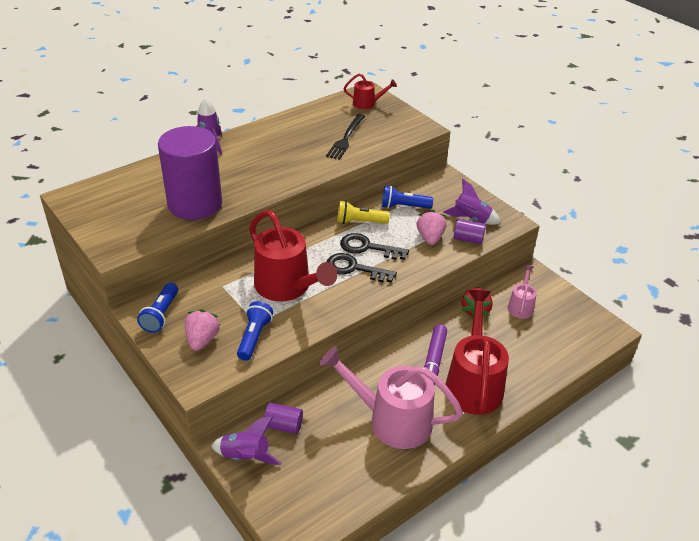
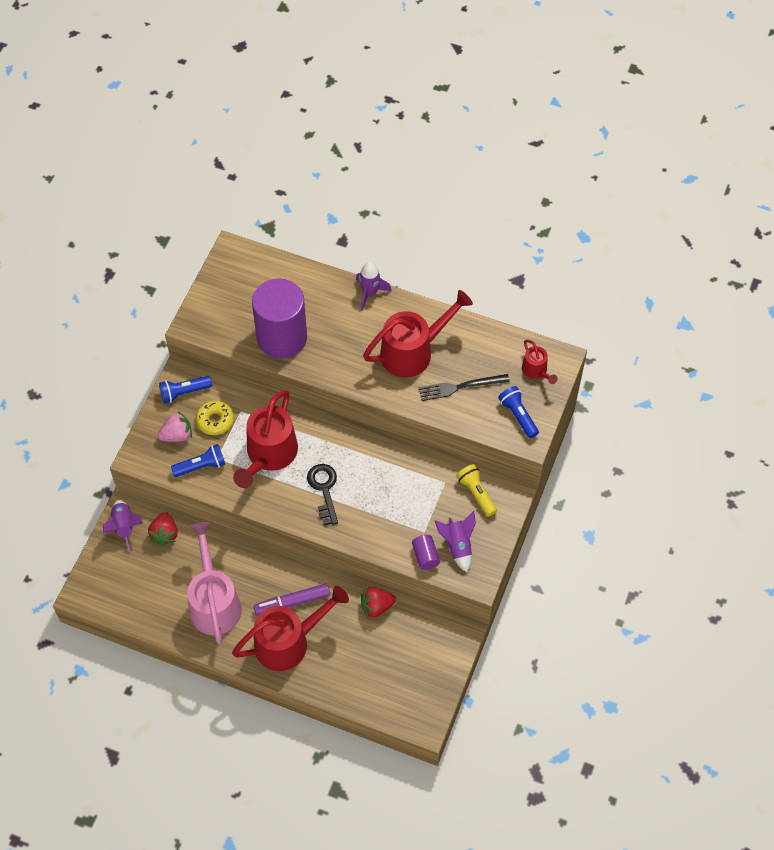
camera: 60 degrees right, 20 degrees up
purple cylinder [264,403,303,434] -> red strawberry [148,512,178,546]
yellow flashlight [337,201,390,224] -> yellow flashlight moved to [456,464,497,517]
black key [340,233,409,260] -> none
blue flashlight [382,186,433,209] -> blue flashlight moved to [498,386,539,438]
pink strawberry [417,210,447,245] -> none
pink watering can [508,265,537,318] -> none
none -> yellow donut [196,400,234,435]
none -> red watering can [363,290,473,378]

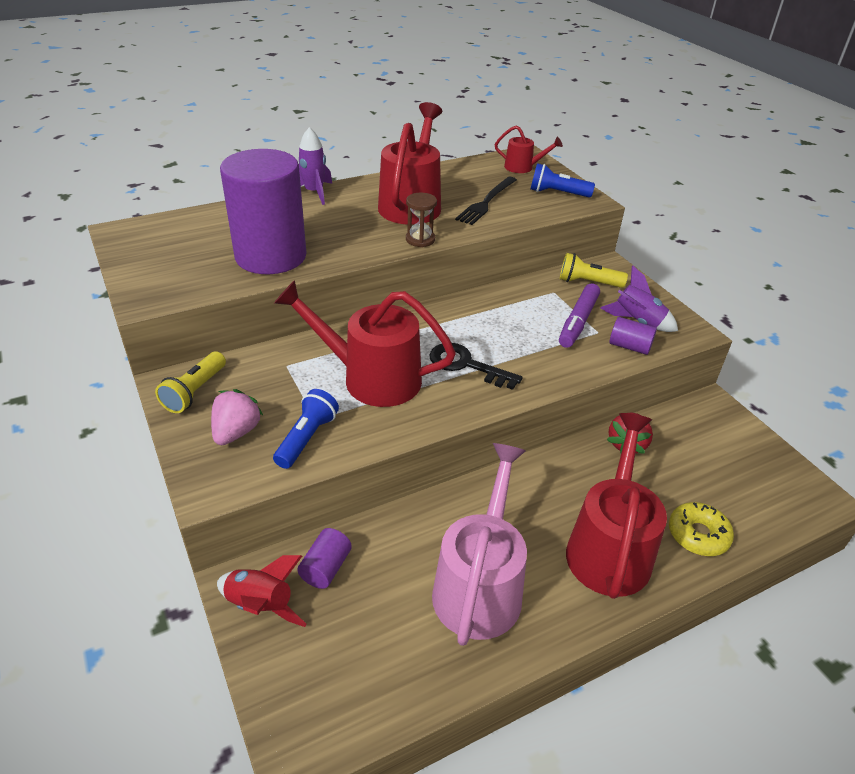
camera: 50 degrees left, 20 degrees down
purple rocket [103,500,143,552] -> red rocket [217,555,307,627]
red strawberry [148,512,178,546] -> purple cylinder [297,528,352,589]
blue flashlight [159,376,212,403] -> yellow flashlight [155,351,226,413]
pink watering can [187,522,242,644] -> pink watering can turned 75 degrees clockwise [432,443,527,646]
yellow donut [196,400,234,435] -> yellow donut moved to [669,502,734,556]
red watering can [233,390,298,488] -> red watering can turned 135 degrees clockwise [274,280,456,407]
purple marker [254,583,330,615] -> purple marker moved to [559,283,600,348]
none -> brown hourglass [406,193,437,247]

